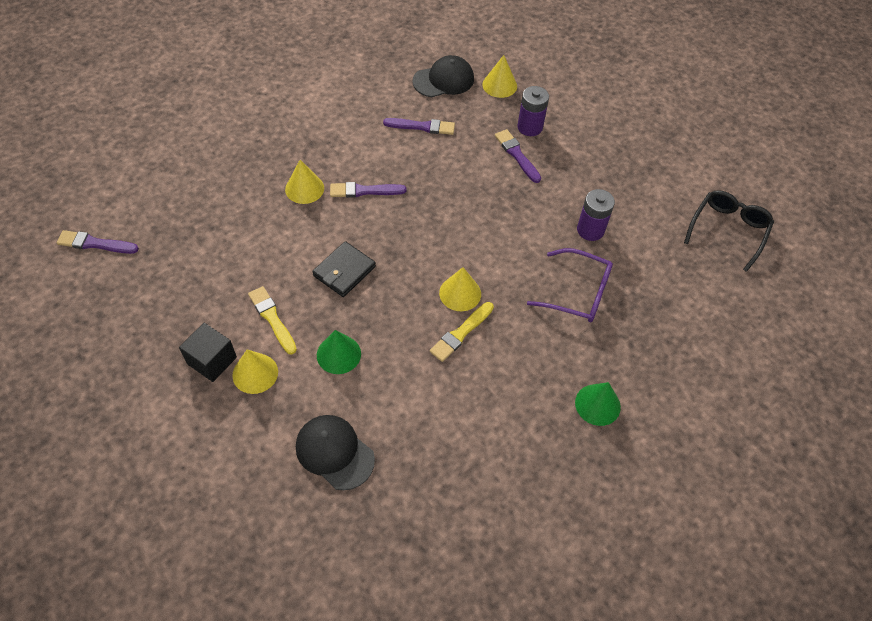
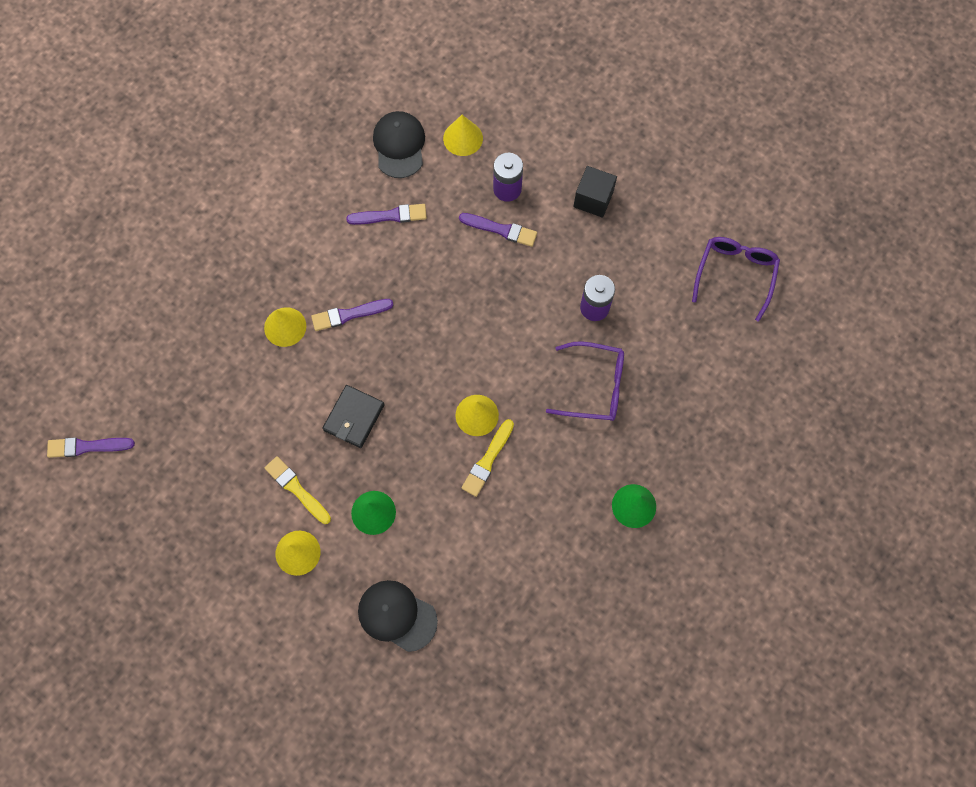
camera: 10 degrees left, 15 degrees up
black cube [179,323,237,382] -> black cube moved to [573,166,617,218]
black cap [413,55,474,97] -> black cap turned 60 degrees counterclockwise [373,111,425,178]
purple brush [495,129,541,183] -> purple brush turned 150 degrees clockwise [459,213,537,247]
black glasses [684,190,774,272] -> purple glasses [692,237,780,322]

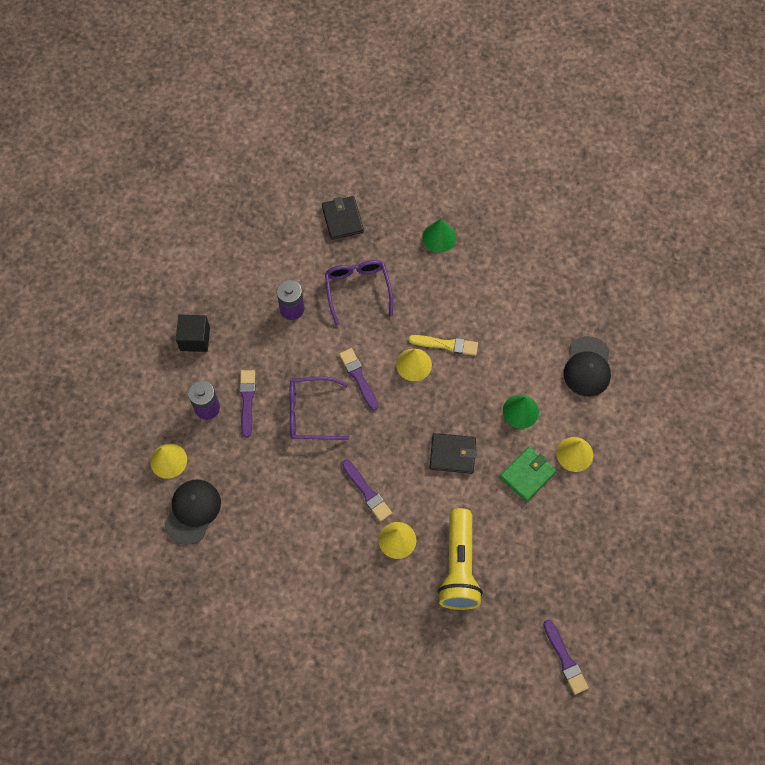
camera: 110 degrees left, 5 degrees down
yellow brush [265,456,331,524] -> green wallet [500,446,556,502]
purple brush [346,204,427,225] -> purple brush moved to [339,348,378,411]
black cap [373,111,425,178] -> black cap turned 135 degrees clockwise [164,480,221,545]
purple glasses [692,237,780,322] -> purple glasses moved to [290,376,349,440]
none -> black wallet [322,196,364,240]
none -> yellow flashlight [438,508,483,610]

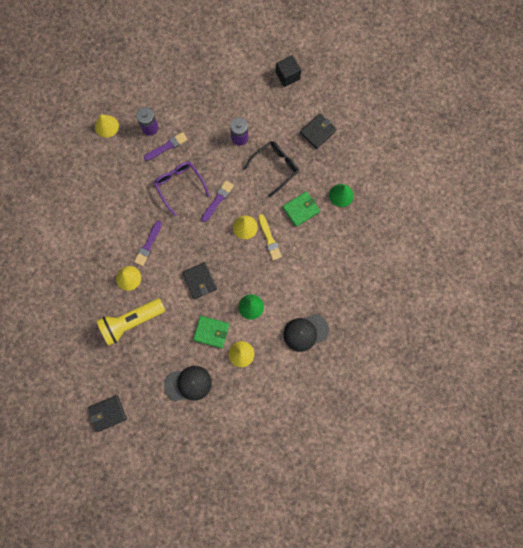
camera: 60 degrees right, 10 degrees up
black cap [164,480,221,545] -> black cap moved to [164,366,212,401]
black cube [176,315,210,352] -> black cube moved to [276,55,301,87]
purple glasses [325,260,393,326] -> black glasses [244,141,299,197]
purple brush [543,620,589,695] -> black wallet [88,395,127,432]
none -> green wallet [283,191,320,227]

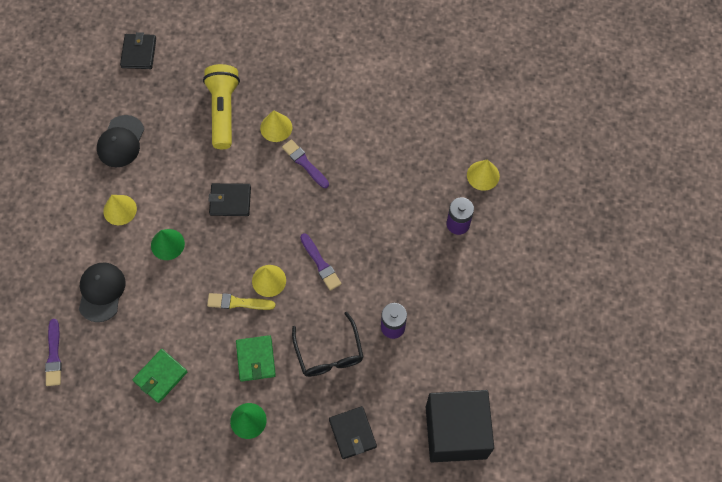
camera: 115 degrees right, 10 degrees down
purple brush [144,132,188,161] -> purple brush moved to [45,319,61,386]
purple glasses [154,162,210,216] -> none
green wallet [193,316,229,348] -> green wallet moved to [133,349,188,403]
black cube [276,55,301,87] -> black cube [426,390,494,462], size x2.01

